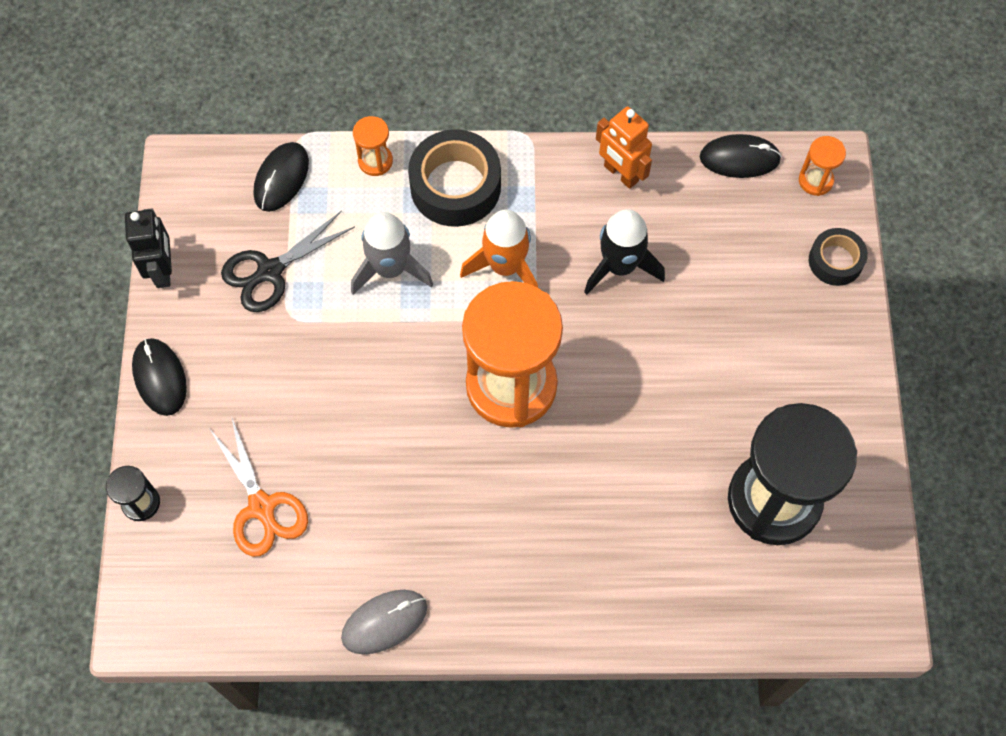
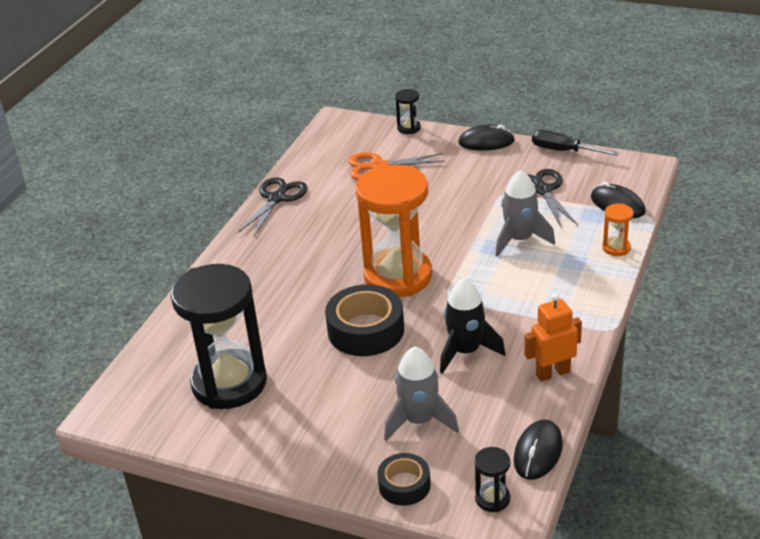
camera: 115 degrees right, 30 degrees down
black robot [125,208,172,288] -> black screwdriver [532,130,620,156]
grey mouse [341,590,427,654] -> black scissors [237,177,307,237]
black tape [408,129,501,227] -> black tape moved to [325,284,404,356]
orange rocket [460,209,538,288] -> none
orange hourglass [799,136,846,196] -> black hourglass [474,447,511,512]
none -> grey rocket [384,347,459,441]

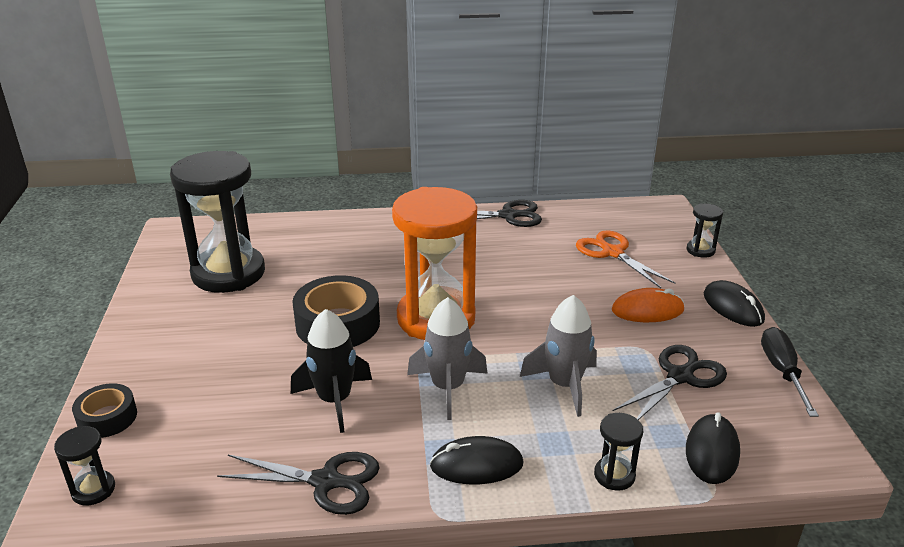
camera: 60 degrees right, 5 degrees down
grey rocket [384,347,459,441] -> grey rocket moved to [407,297,488,420]
black mouse [513,419,563,480] -> black mouse moved to [430,436,524,484]
orange robot [524,293,582,382] -> black scissors [217,452,380,515]
orange hourglass [602,204,634,256] -> black hourglass [594,413,643,491]
none -> orange mouse [612,288,684,322]

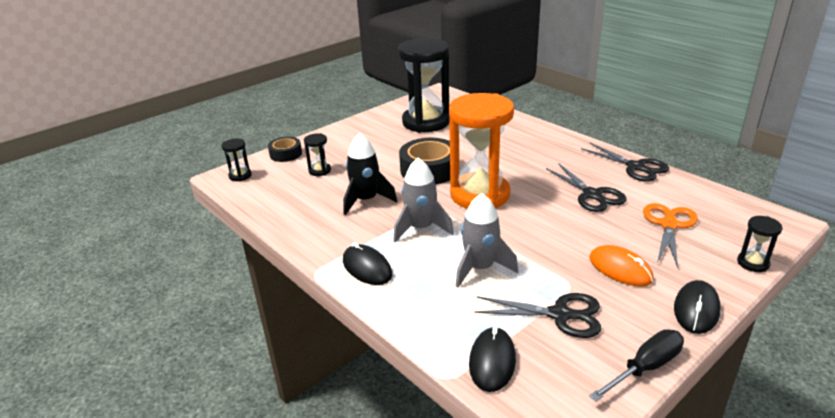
camera: 55 degrees right, 0 degrees up
black scissors [217,452,380,515] -> black scissors moved to [546,164,626,212]
black hourglass [594,413,643,491] -> black hourglass moved to [304,133,331,176]
black mouse [686,412,740,484] -> black mouse turned 60 degrees counterclockwise [469,326,516,392]

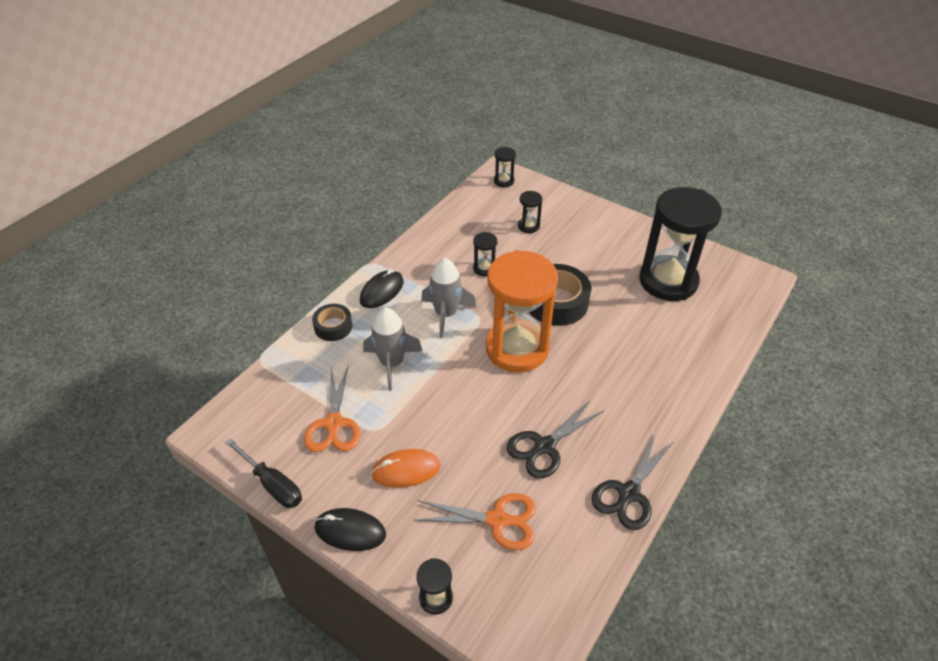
camera: 75 degrees right, 15 degrees up
black tape [268,137,302,162] -> black tape moved to [312,304,353,341]
black rocket [343,133,397,215] -> black hourglass [473,232,497,276]
black mouse [469,326,516,392] -> none
black scissors [474,293,601,338] -> orange scissors [304,364,361,452]
orange mouse [590,245,654,287] -> orange mouse turned 45 degrees clockwise [371,449,440,488]

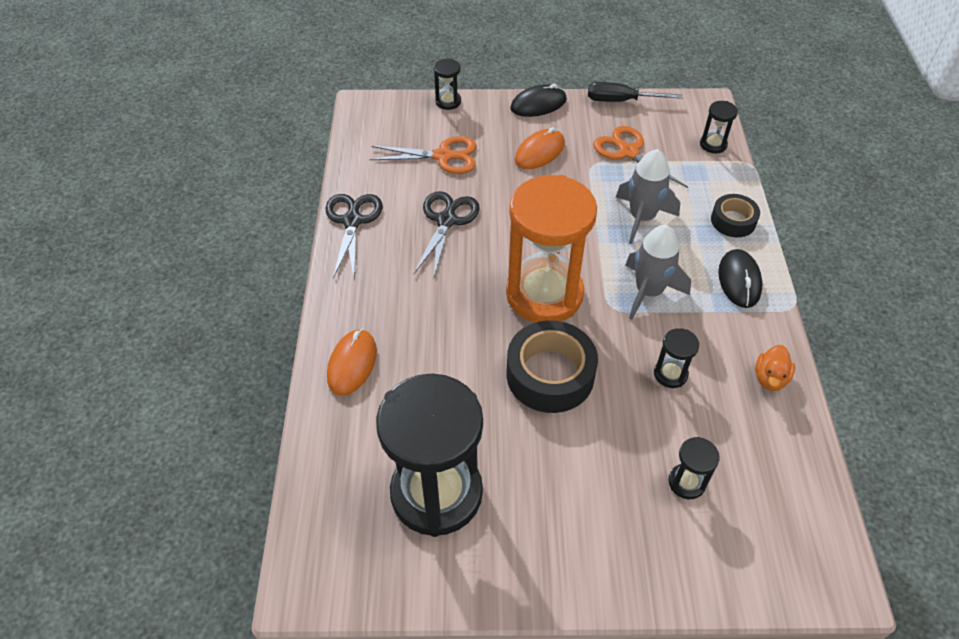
camera: 145 degrees right, 5 degrees up
orange scissors [415,493,536,550] -> orange scissors turned 150 degrees counterclockwise [370,136,477,174]
black hourglass [494,147,516,187] -> black hourglass moved to [700,101,738,154]
none -> orange mouse [327,329,377,396]
none -> orange duck [755,345,795,391]

